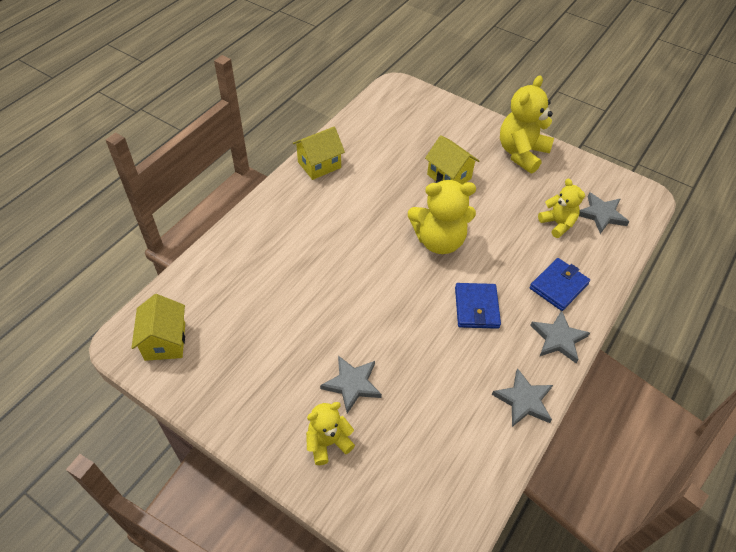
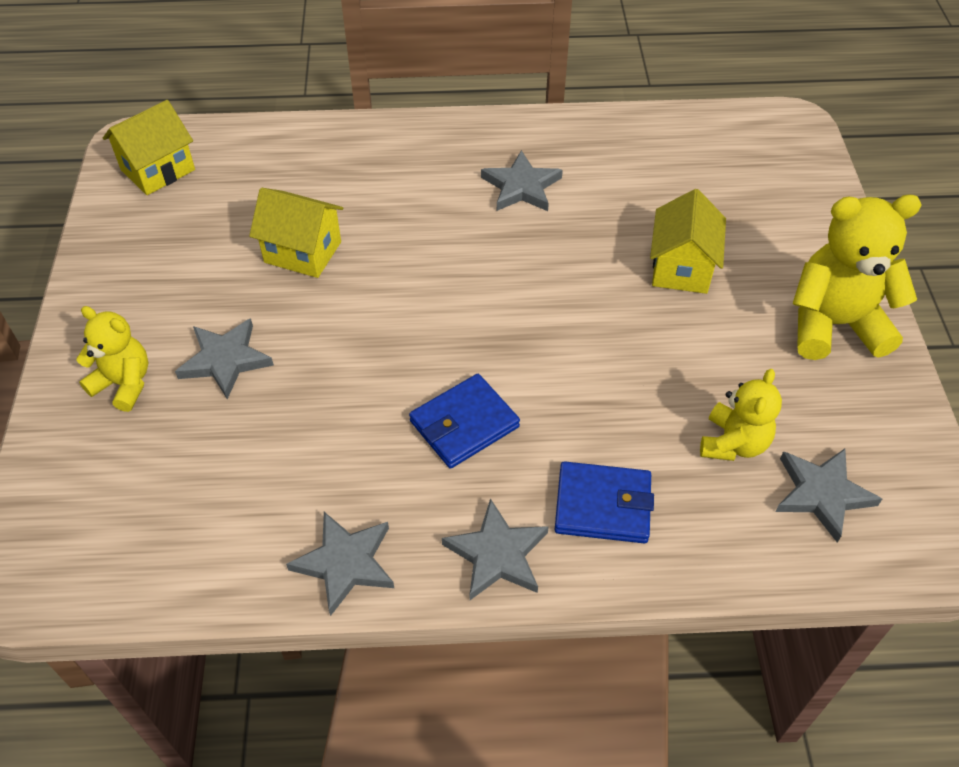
camera: 55 degrees right, 0 degrees up
yellow house [293,127,345,180] -> yellow house moved to [249,188,343,278]
yellow teddy bear [408,180,476,254] -> none
none -> grey star [481,150,563,211]

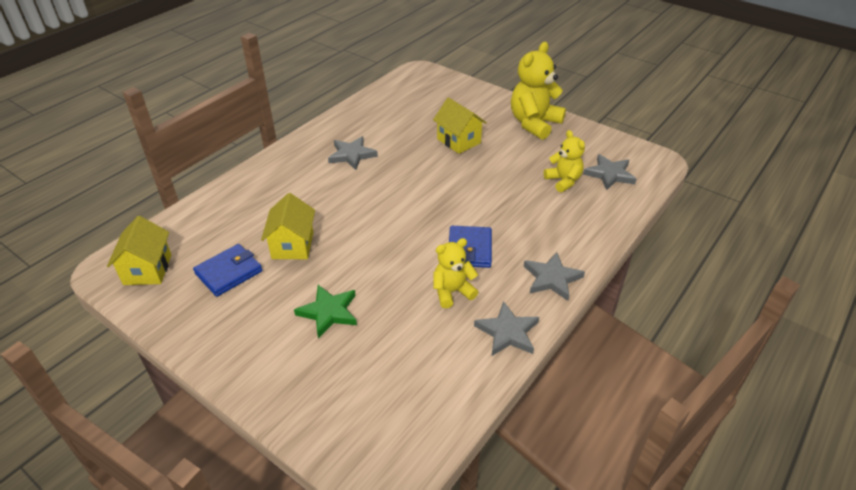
camera: 50 degrees left, 10 degrees down
yellow teddy bear [76,306,148,412] -> yellow teddy bear moved to [433,238,478,308]
grey star [175,318,274,399] -> green star [294,285,357,338]
yellow house [249,188,343,278] -> yellow house turned 60 degrees counterclockwise [261,193,315,259]
blue wallet [555,461,654,543] -> blue wallet moved to [193,244,263,297]

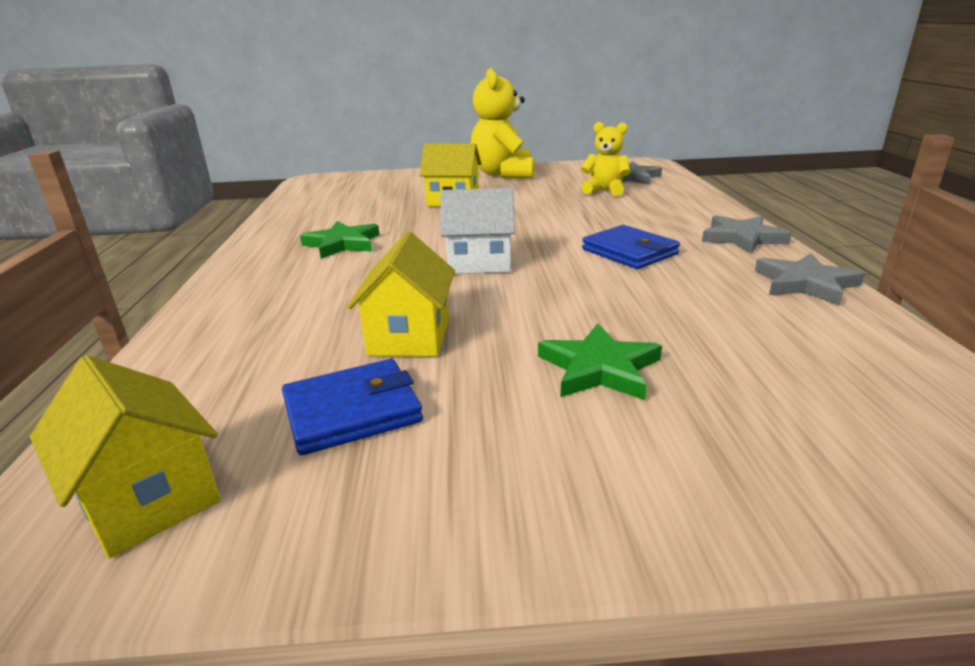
camera: 40 degrees left, 15 degrees down
blue wallet [193,244,263,297] -> blue wallet turned 60 degrees clockwise [282,359,423,455]
yellow house [261,193,315,259] -> yellow house turned 45 degrees clockwise [347,232,455,356]
grey star [328,136,378,170] -> green star [300,221,380,259]
yellow teddy bear [433,238,478,308] -> none
none -> white house [441,188,515,274]

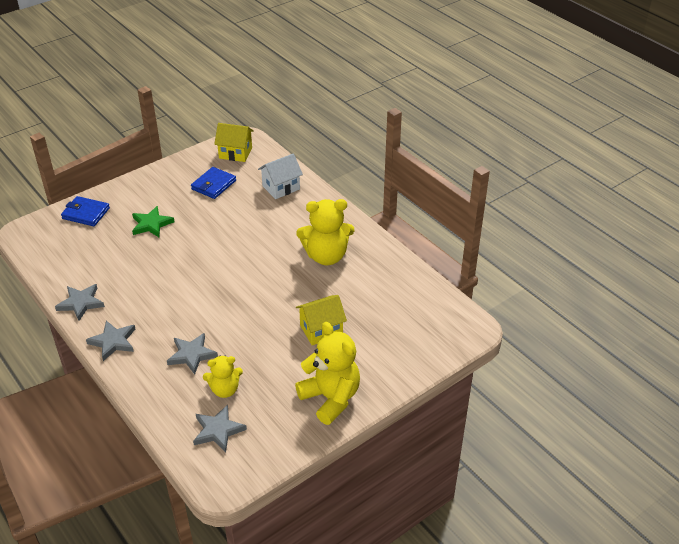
camera: 145 degrees right, 15 degrees up
green star [300,221,380,259] -> yellow teddy bear [296,199,354,265]
yellow house [347,232,455,356] -> none
white house [441,188,515,274] -> white house moved to [258,154,303,199]
blue wallet [582,225,680,269] -> blue wallet moved to [61,196,110,226]
none -> grey star [167,333,218,375]

